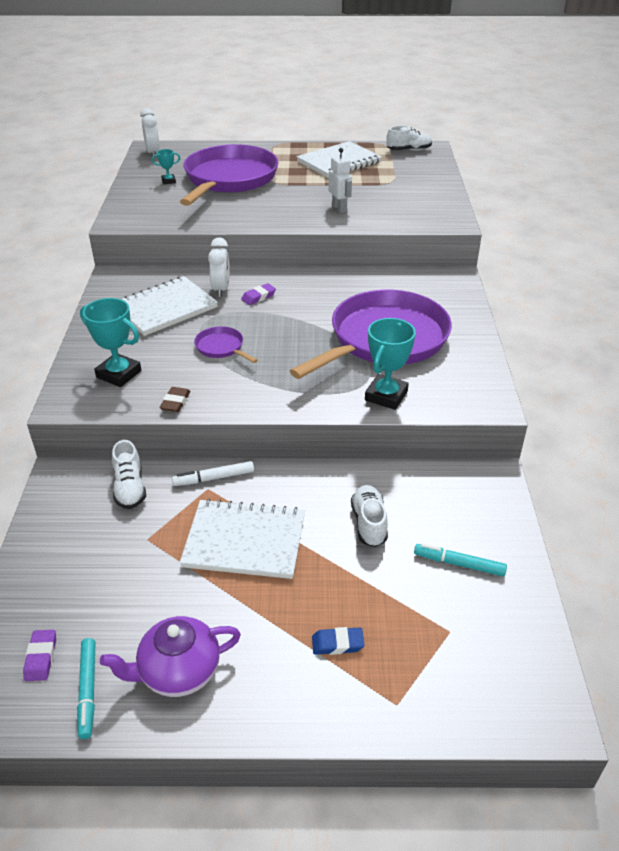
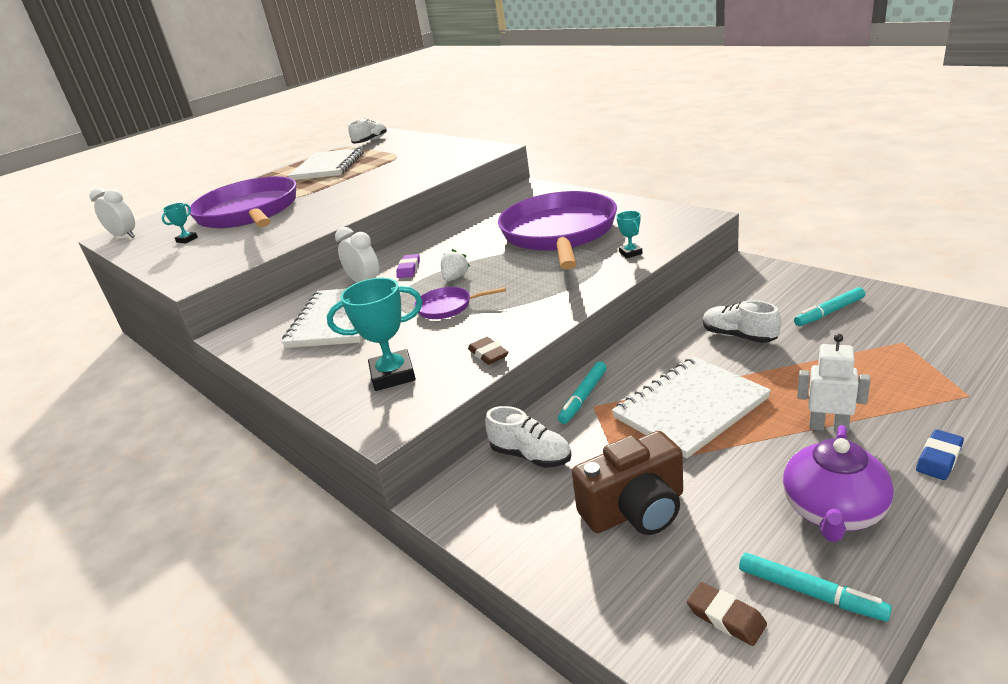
camera: 40 degrees left, 10 degrees down
purple eraser [23,630,56,681] -> brown eraser [687,582,767,646]
white marker [172,461,254,486] -> turquoise marker [558,361,607,424]
blue eraser [312,627,364,655] -> blue eraser moved to [916,429,964,480]
white robot [328,148,352,213] -> white robot moved to [797,334,870,433]
turquoise trophy [365,318,416,410] -> turquoise trophy [616,211,643,258], size x0.52
none -> white strawberry [441,249,470,281]
none -> brown camera [572,431,683,535]

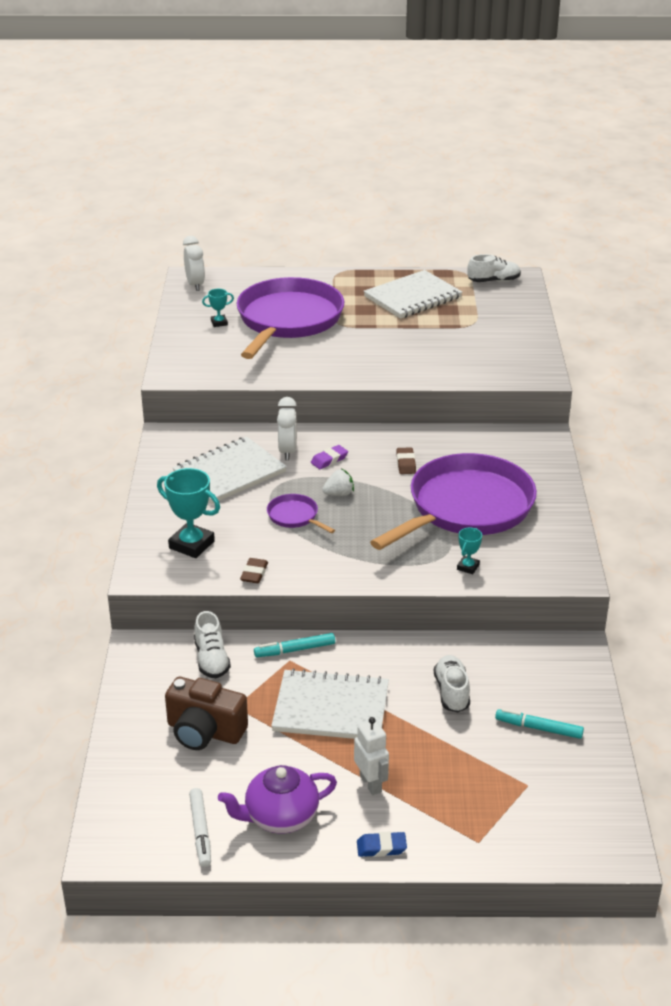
camera: 40 degrees right, 5 degrees up
brown eraser [687,582,767,646] -> brown eraser moved to [396,447,416,474]
turquoise marker [739,553,892,622] -> white marker [189,788,211,867]

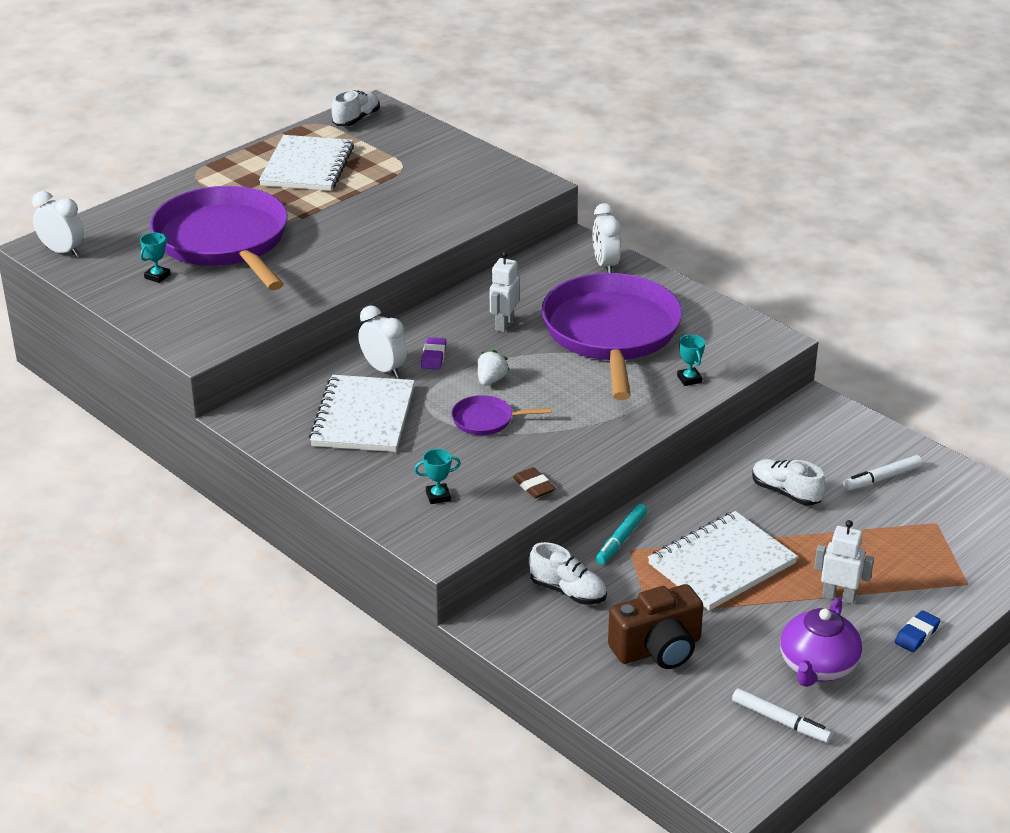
camera: 45 degrees left, 0 degrees up
turquoise trophy [157,468,220,558] -> turquoise trophy [414,449,461,504], size x0.52
brown eraser [396,447,416,474] -> white robot [490,251,520,332]
turquoise marker [495,709,584,739] -> white marker [843,455,923,491]
none -> white clock [593,203,621,273]

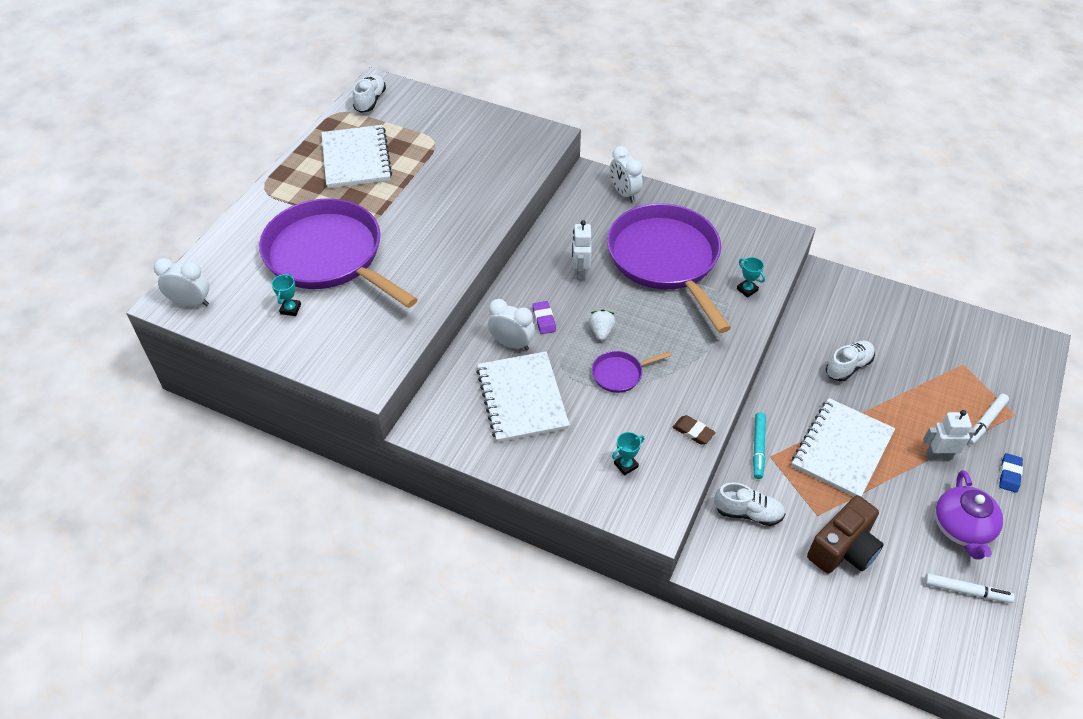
camera: 20 degrees left, 15 degrees up
white shoe [752,459,826,506] -> white shoe turned 120 degrees clockwise [826,341,875,381]
white marker [843,455,923,491] -> white marker moved to [969,394,1009,445]

